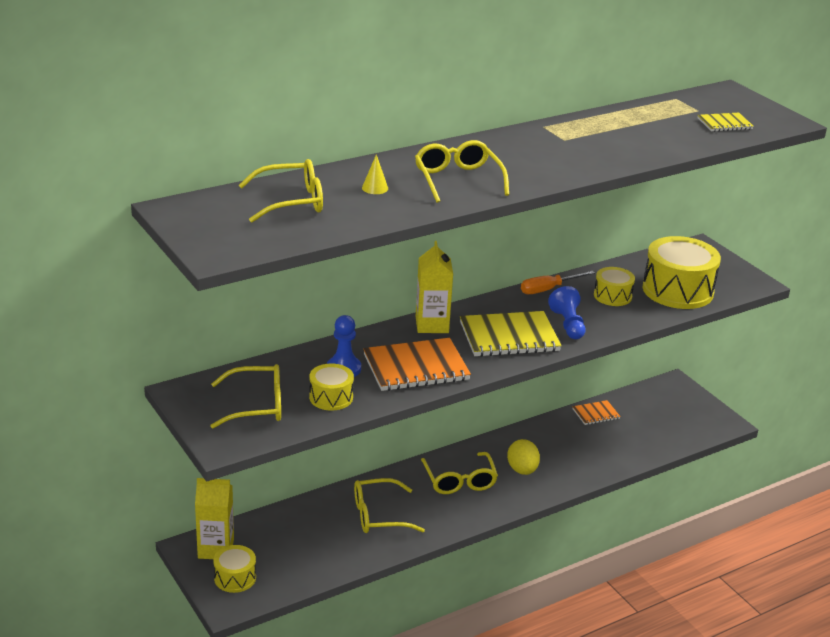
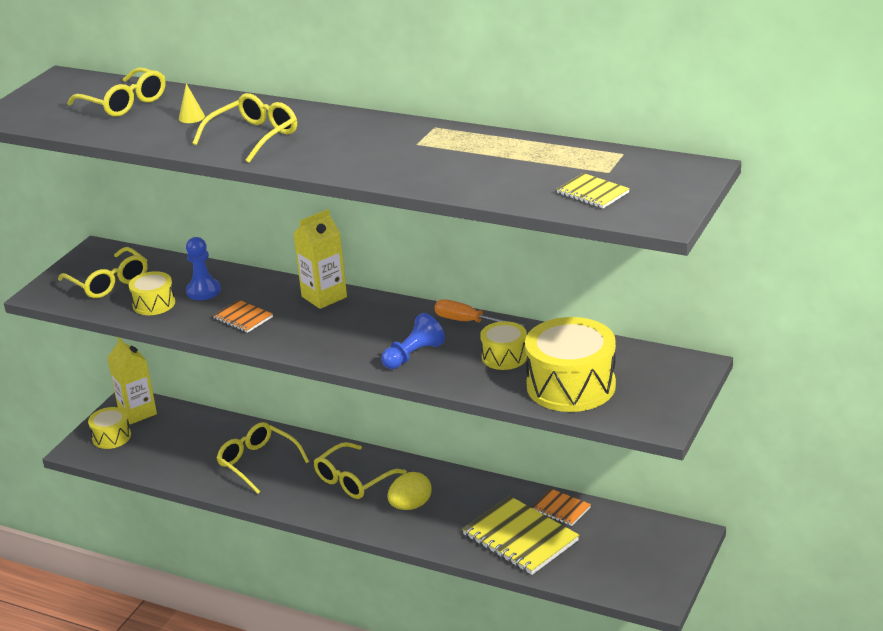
camera: 60 degrees right, 0 degrees up
orange notebook [363,338,471,391] -> orange notebook [213,300,273,333], size x0.52
yellow notebook [460,311,562,357] -> yellow notebook moved to [462,496,579,575]

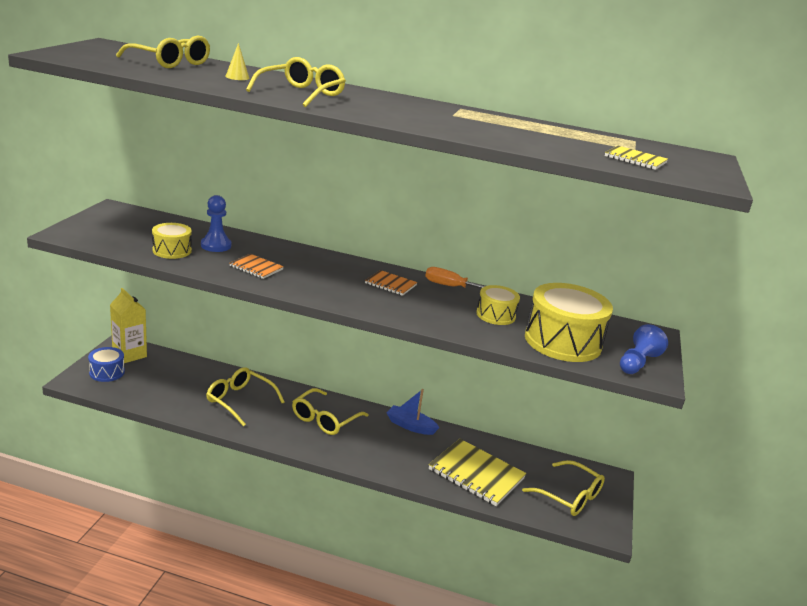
camera: 15 degrees left, 5 degrees down
yellow glasses [58,247,148,298] -> yellow glasses moved to [522,460,605,516]
yellow drum [88,407,131,449] -> blue drum [88,347,125,382]
yellow carton [293,209,347,309] -> none
blue pawn [381,313,445,369] -> blue pawn moved to [620,324,668,374]
yellow egg [387,472,432,510] -> none
orange notebook [531,489,591,526] -> orange notebook moved to [365,270,417,296]
none -> blue boat [387,389,440,435]

